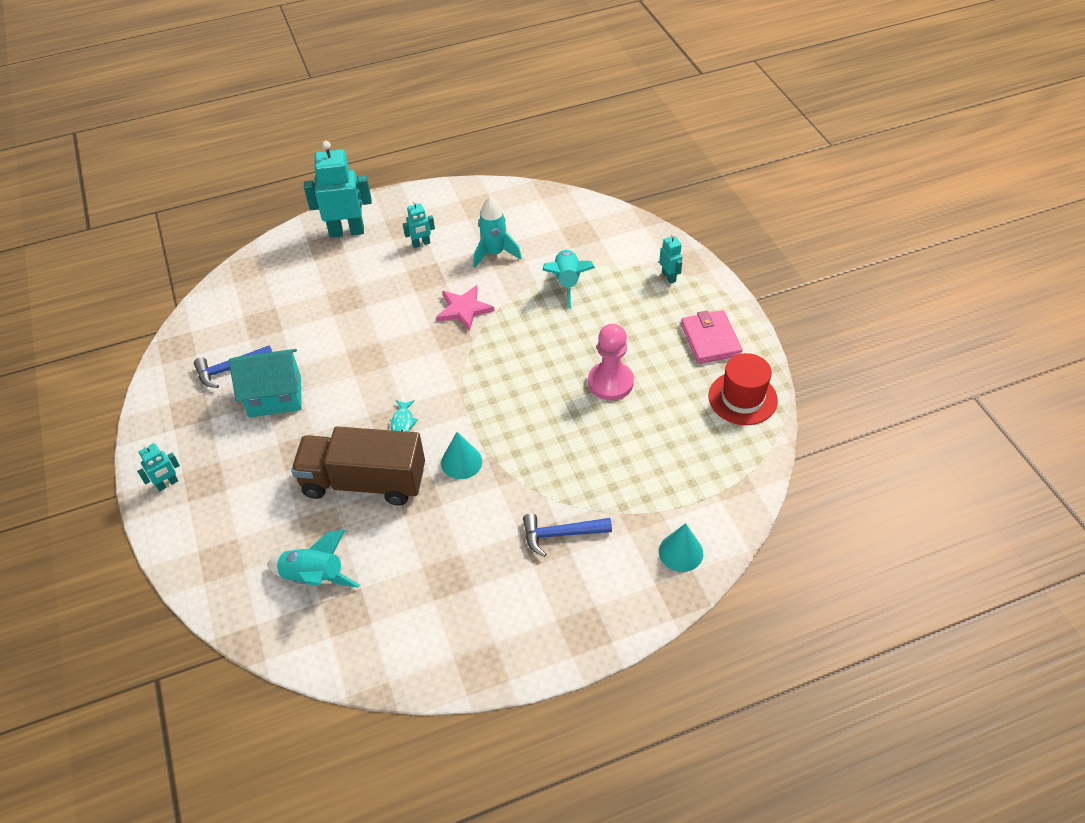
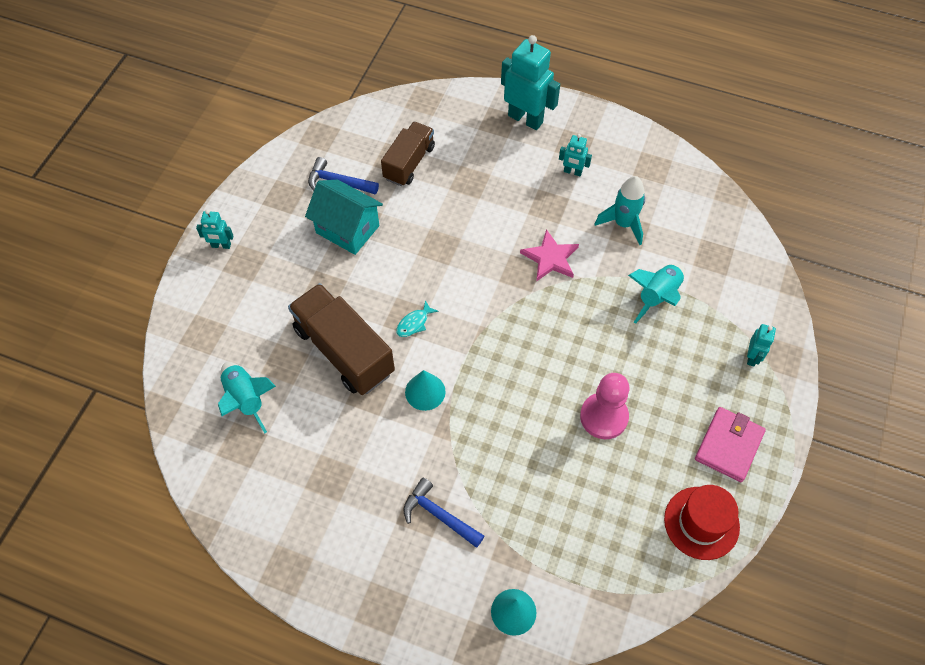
camera: 40 degrees right, 10 degrees up
none -> brown truck [381,122,435,186]

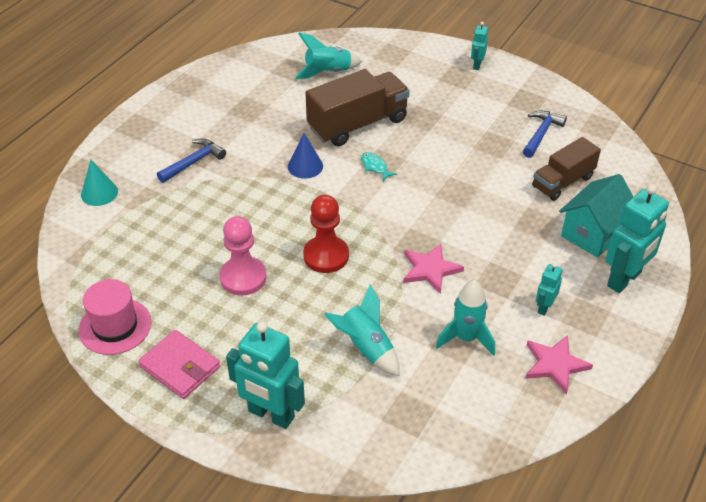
camera: 100 degrees right, 15 degrees down
turquoise house [305,179,383,255] -> turquoise house moved to [559,174,633,258]
brown truck [381,122,435,186] -> brown truck turned 105 degrees clockwise [532,137,601,201]
turquoise cone [405,370,446,411] -> blue cone [288,133,323,179]
red hat [664,485,740,560] -> pink hat [79,279,151,355]
turquoise robot [747,324,776,367] -> turquoise robot [226,321,305,429], size x2.01
none -> red pawn [303,195,349,273]
none -> pink star [525,335,593,394]

